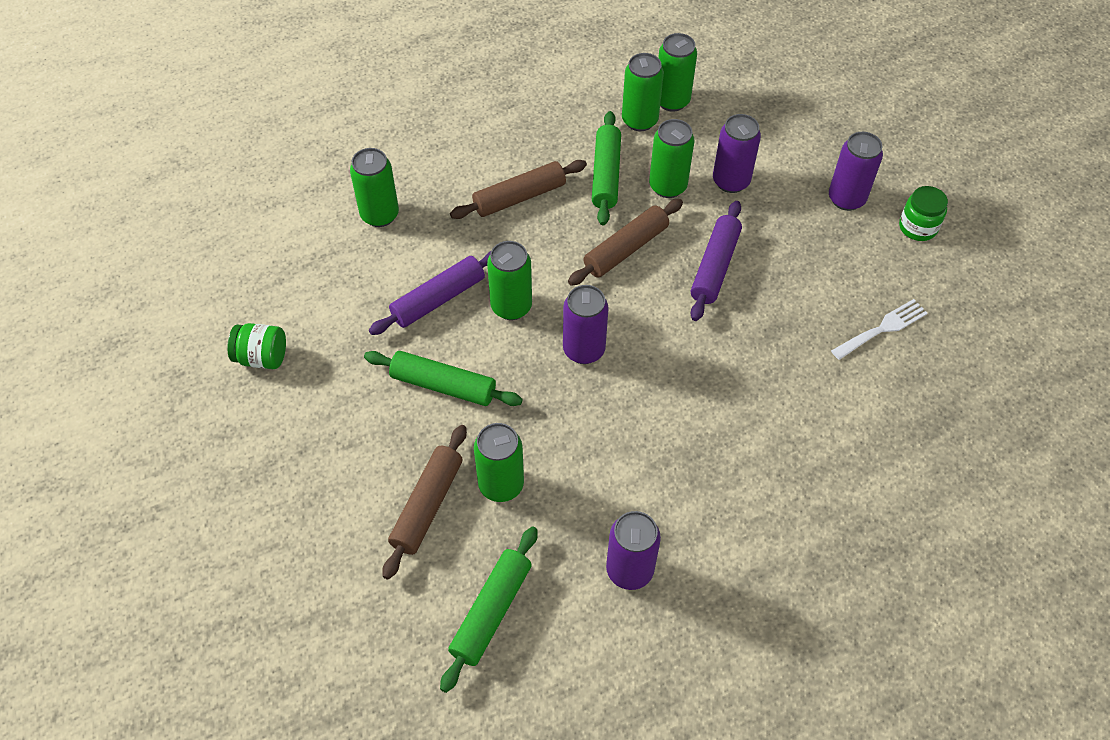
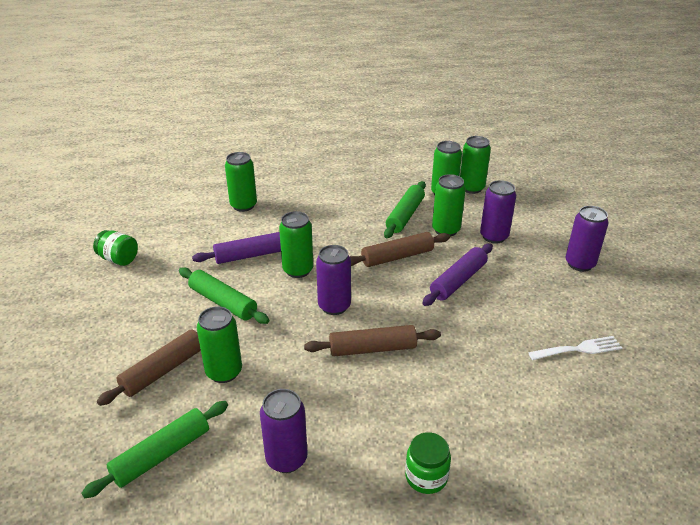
camera: 20 degrees right, 20 degrees down
brown rolling pin [450,160,587,219] -> brown rolling pin moved to [304,325,441,356]
green jar [899,186,948,241] -> green jar moved to [405,432,451,494]

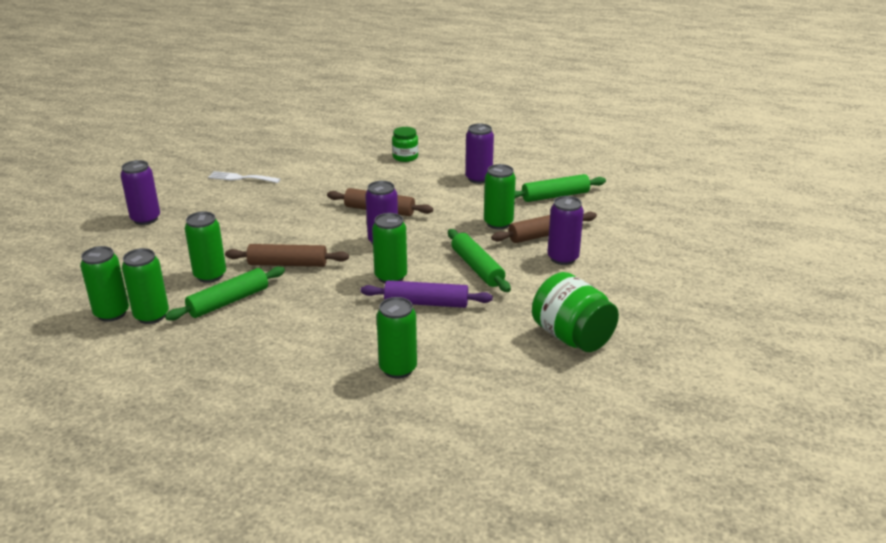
camera: 155 degrees left, 5 degrees down
green jar [93,230,138,266] -> green jar [532,272,619,352], size x1.69
purple rolling pin [422,243,493,306] -> none
purple can [480,180,516,243] -> purple can moved to [547,196,584,265]

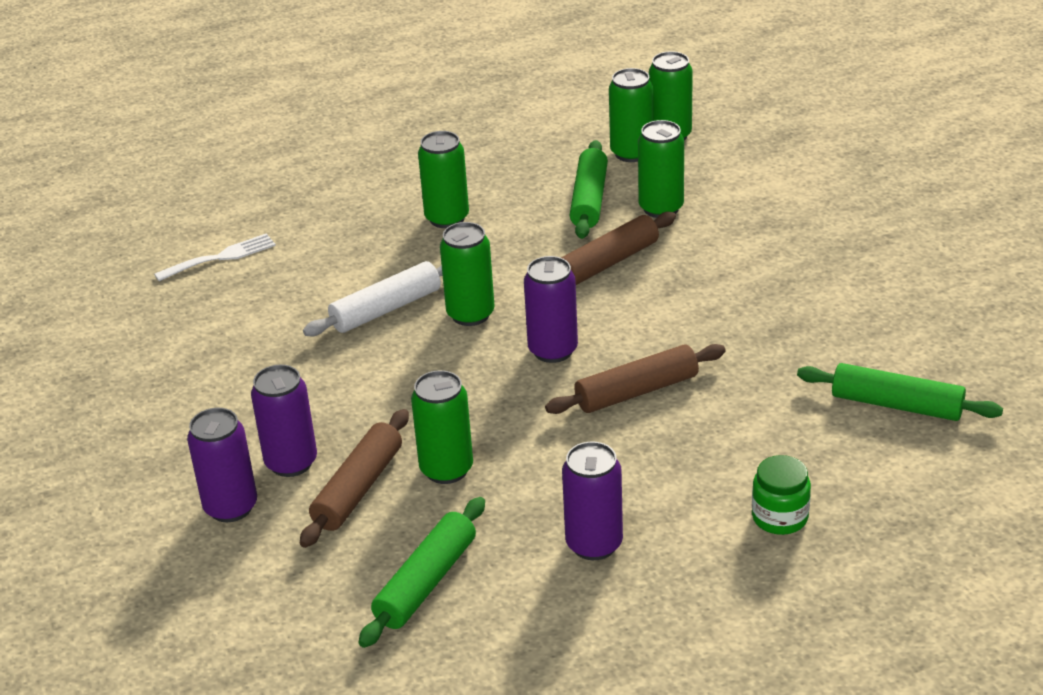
camera: 140 degrees right, 5 degrees up
purple can [120,160,160,225] -> purple can moved to [187,408,257,522]
white fork [208,171,280,183] -> white fork moved to [154,233,276,281]
purple rolling pin [361,280,493,308] -> white rolling pin [303,261,443,336]
green can [376,297,417,378] -> green can moved to [418,131,469,228]
green rolling pin [448,229,511,292] -> green rolling pin moved to [797,363,1003,421]
green jar [532,272,619,352] -> none

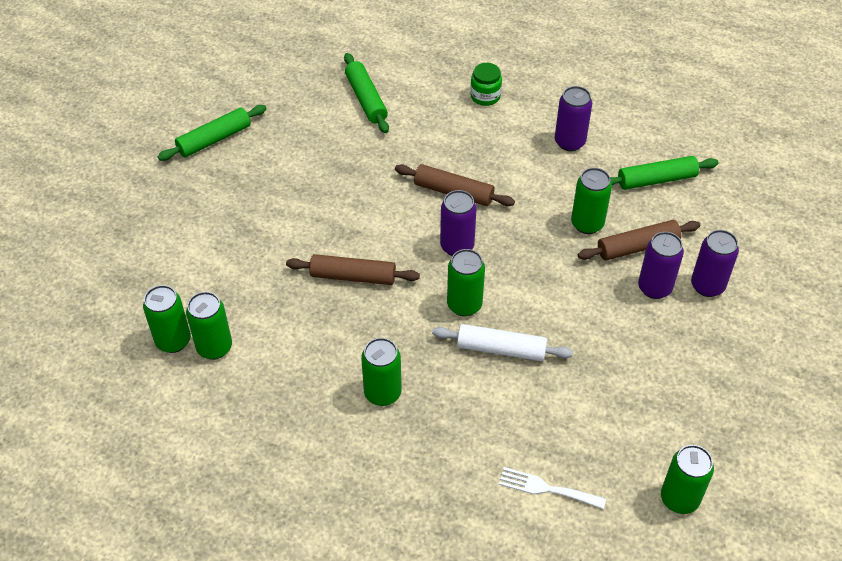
camera: 135 degrees left, 15 degrees up
green rolling pin [570,140,608,239] -> green rolling pin moved to [158,105,267,161]
green can [638,120,684,218] -> green can moved to [661,445,714,514]

